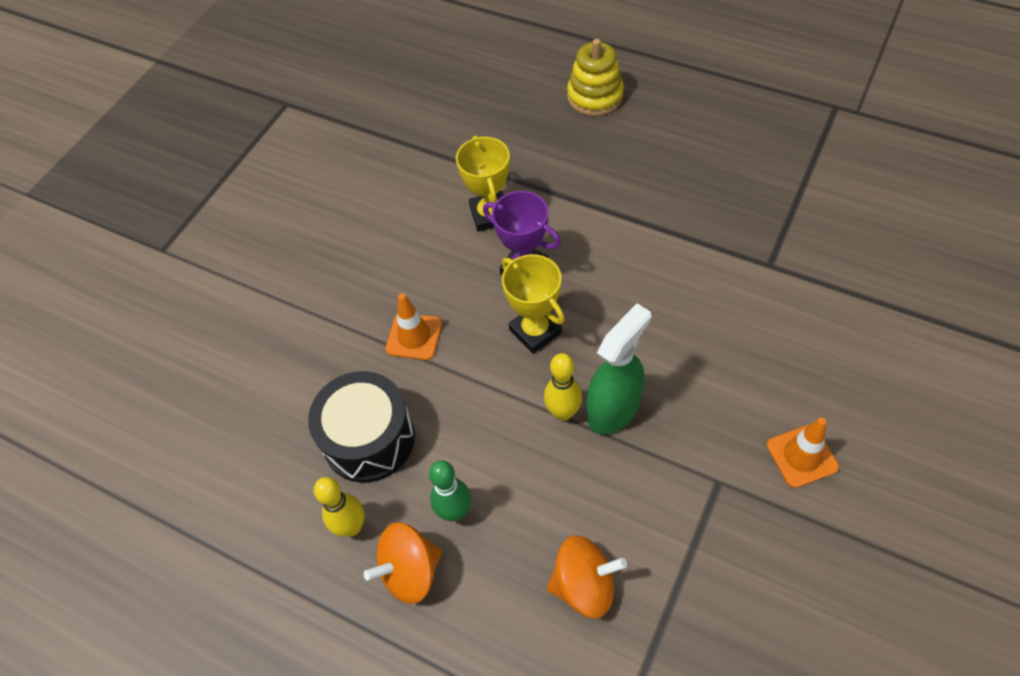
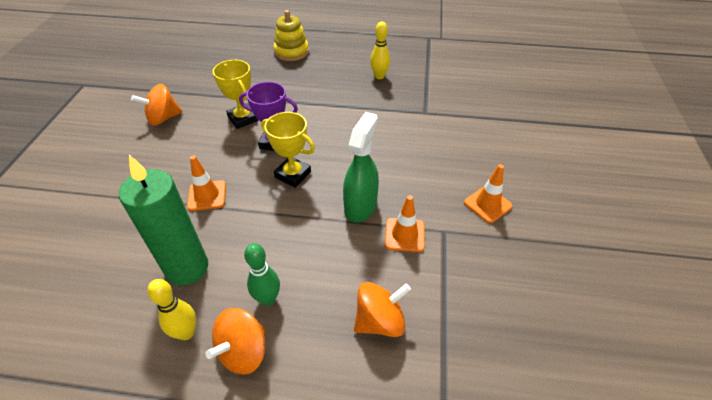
camera: 25 degrees left, 10 degrees down
black drum [308,371,415,483] -> green candle [119,155,208,285]
yellow bowling pin [544,353,582,421] -> yellow bowling pin moved to [370,22,390,79]
none -> orange spinning top [131,84,183,126]
none -> orange traffic cone [385,195,425,252]

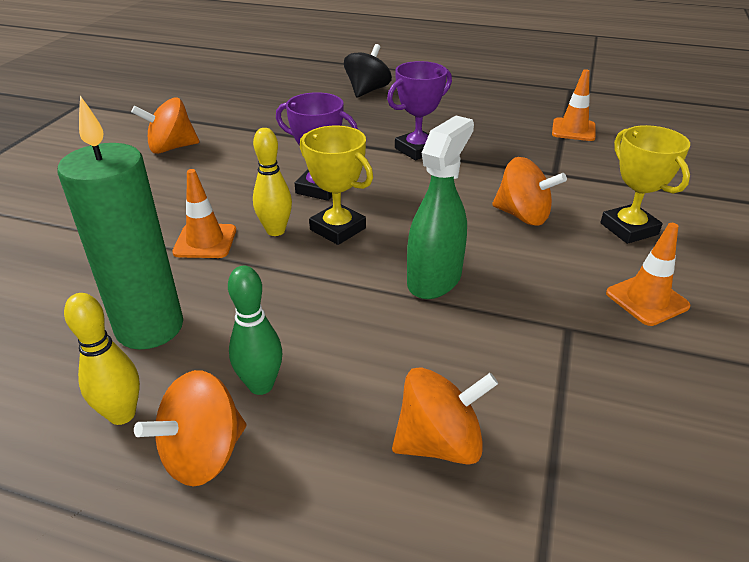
camera: 10 degrees right, 10 degrees down
yellow trophy [213,60,258,129] -> yellow trophy moved to [600,125,690,244]
yellow stacking toy [273,10,309,61] -> black spinning top [344,44,392,98]
yellow bowling pin [370,22,390,79] -> yellow bowling pin moved to [253,128,292,236]
orange traffic cone [385,195,425,252] -> orange traffic cone moved to [552,69,596,141]
none -> purple trophy [387,61,452,160]
none -> orange spinning top [492,157,567,226]

